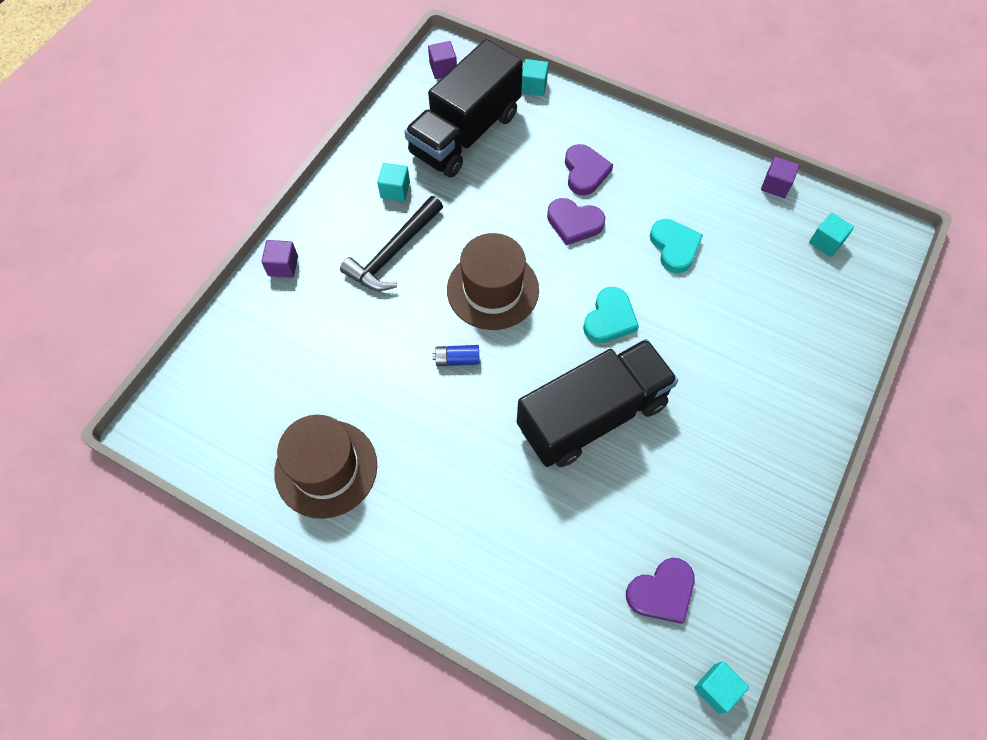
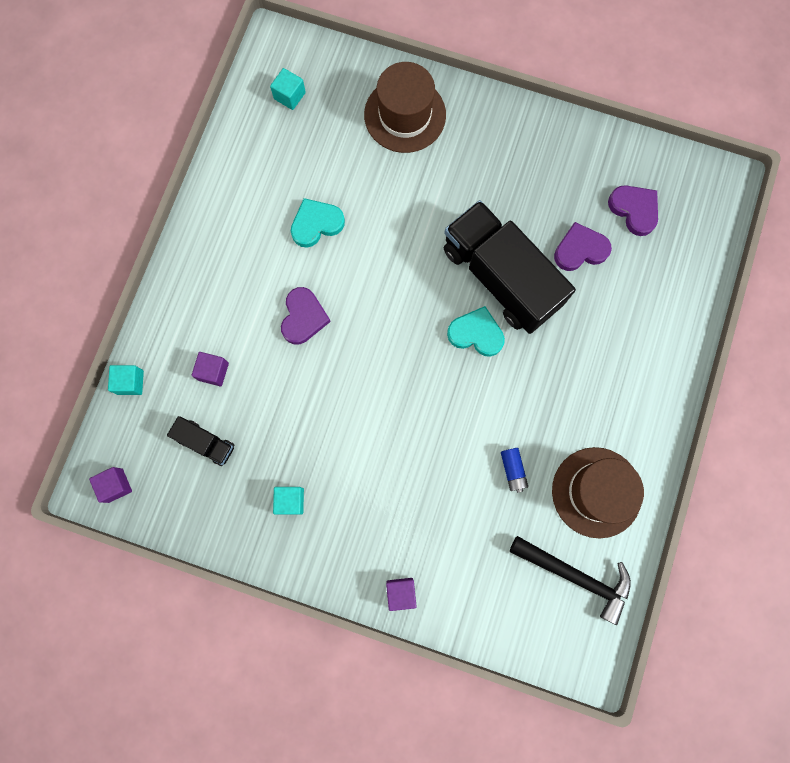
camera: 100 degrees left, 15 degrees up
black hammer [340,196,443,291] -> black hammer moved to [510,536,631,625]
black truck [404,39,523,178] -> black truck [167,416,234,466], size x0.45
blue battery [433,345,480,366] -> blue battery moved to [501,448,528,493]
brown hat [447,233,539,330] -> brown hat moved to [364,62,446,153]
purple heart [565,144,613,195] -> purple heart moved to [554,222,612,271]
turquoise heart [583,287,639,343] -> turquoise heart moved to [447,306,505,357]
turquoise cube [694,661,749,714] -> none
purple cube [761,157,799,198] -> purple cube moved to [192,352,229,386]

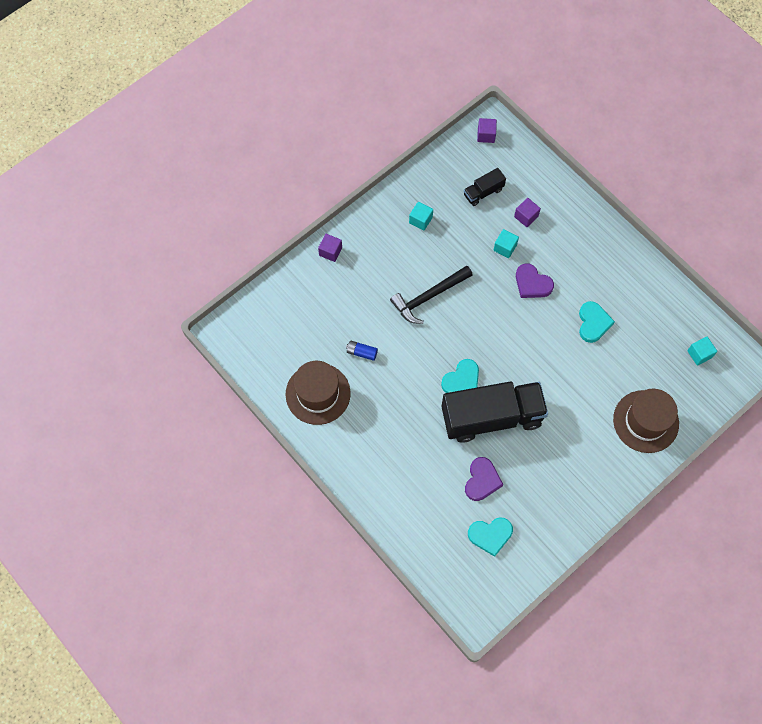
camera: 120 degrees right, 10 degrees down
turquoise cube [108,365,144,395] -> turquoise cube moved to [494,229,519,258]
black hammer [510,536,631,625] -> black hammer moved to [390,266,473,324]
purple heart [608,185,658,236] -> turquoise heart [468,517,513,557]

